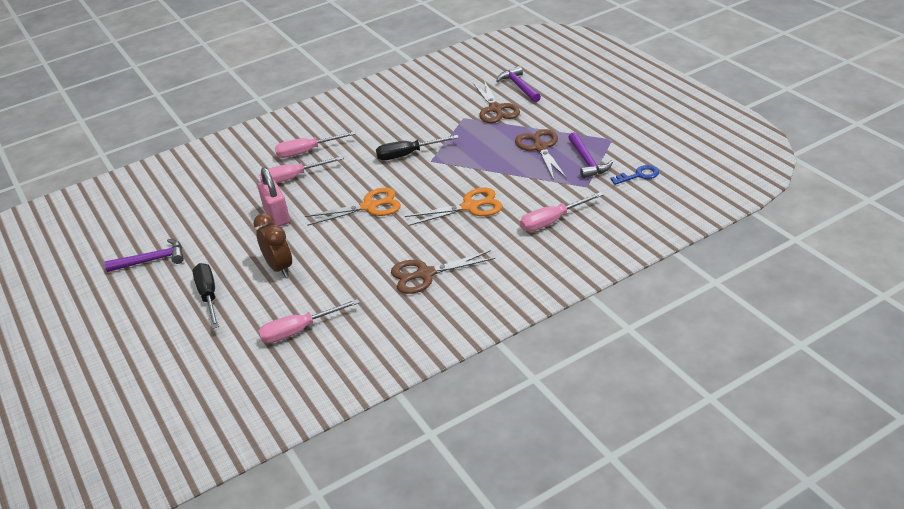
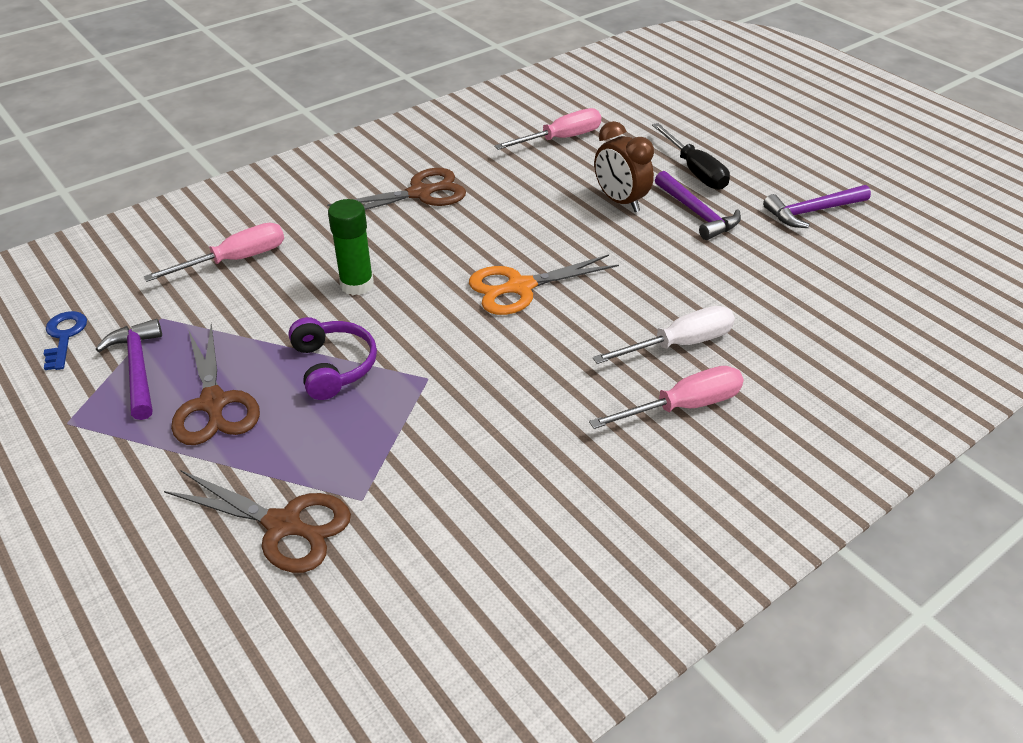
camera: 170 degrees right, 5 degrees up
pink padlock [258,167,290,227] -> none
pink screwdriver [259,156,344,184] -> white screwdriver [593,306,735,364]
black screwdriver [376,135,459,160] -> none
orange scissors [405,188,503,226] -> green glue stick [328,199,374,295]
brown scissors [473,80,520,123] -> brown scissors turned 135 degrees clockwise [164,470,351,573]
purple hammer [496,66,541,102] -> purple hammer moved to [655,171,741,240]
blue key [611,165,659,185] -> blue key turned 105 degrees clockwise [44,311,87,370]
none -> purple headphones [289,317,377,400]

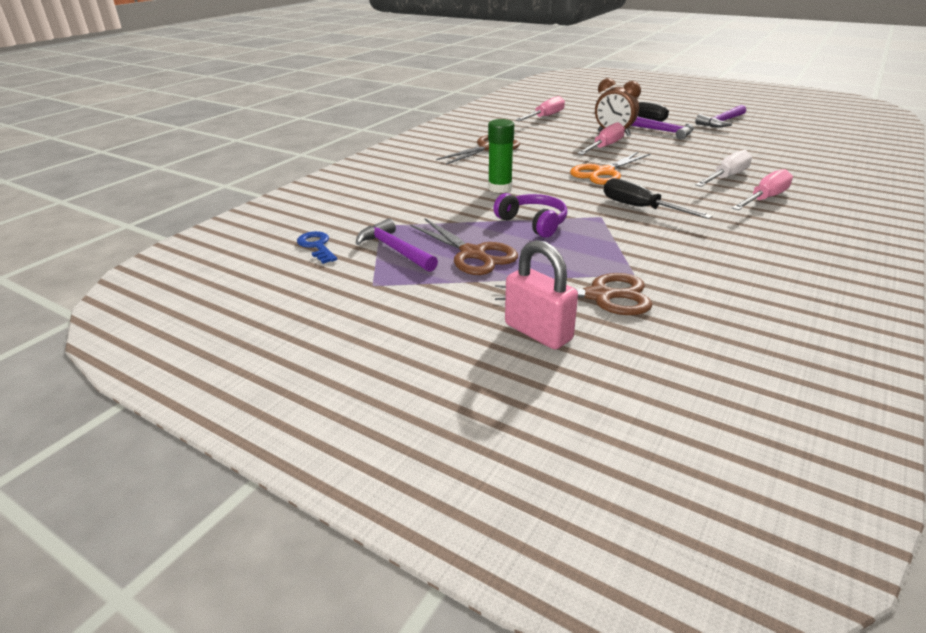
camera: 20 degrees left, 10 degrees down
pink screwdriver [143,223,284,282] -> pink screwdriver moved to [577,122,625,155]
none -> pink padlock [505,240,578,350]
none -> black screwdriver [603,178,712,219]

